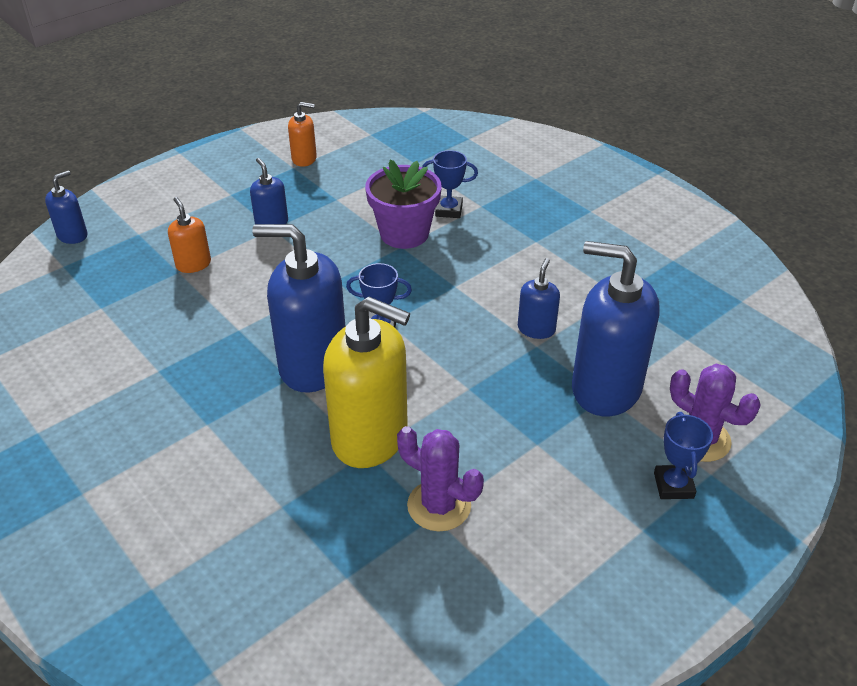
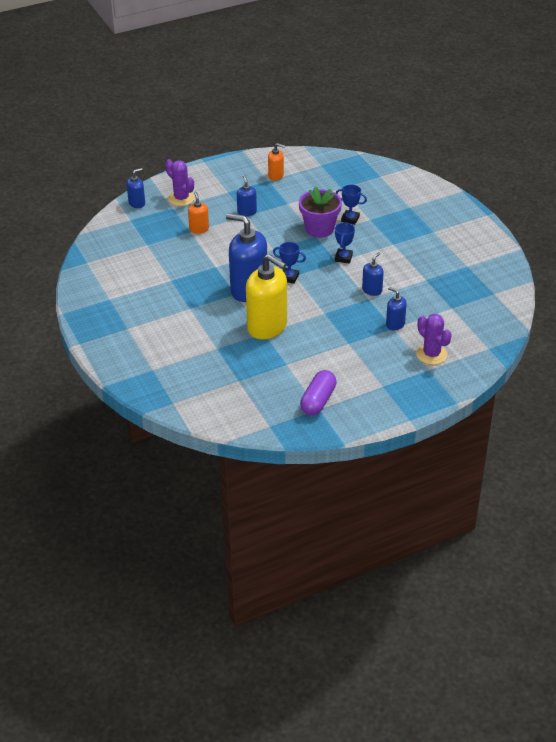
camera: 15 degrees right, 0 degrees up
purple cactus [397,426,484,531] -> purple cactus moved to [165,159,195,206]
blue soap dispenser [572,241,660,416] -> blue soap dispenser [386,287,407,330], size x0.48
blue trophy [654,412,713,499] -> blue trophy moved to [335,222,355,264]
none -> purple capsule [300,370,337,415]

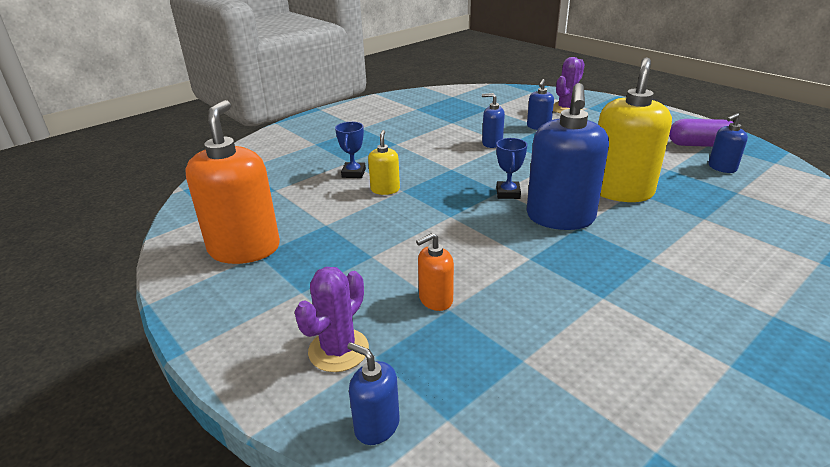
camera: 105 degrees left, 10 degrees down
blue soap dispenser [237,175,257,216] -> blue soap dispenser moved to [708,113,748,173]
orange soap dispenser [268,143,285,181] -> orange soap dispenser [185,100,280,264], size x2.09
purple flower pot [299,186,342,238] -> yellow soap dispenser [368,130,400,195]
blue trophy [335,222,355,264] -> none

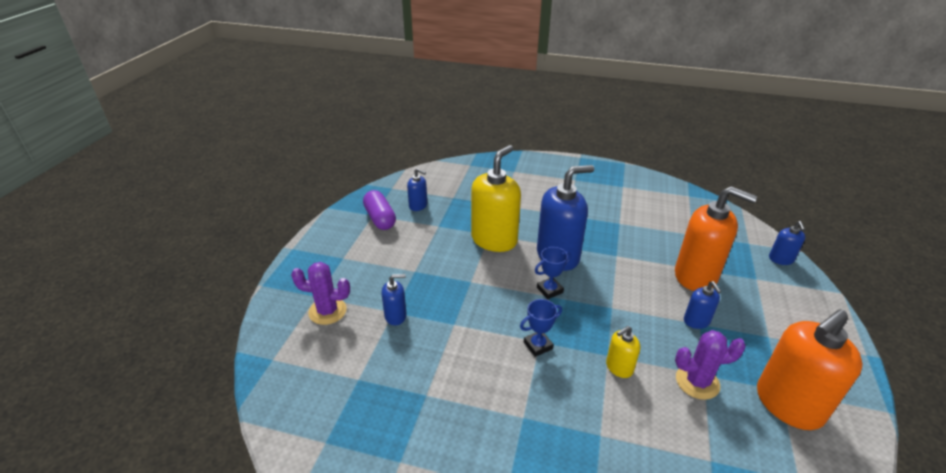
camera: 125 degrees left, 5 degrees up
purple cactus [294,267,369,372] -> purple cactus moved to [675,330,746,400]
blue trophy [335,122,366,178] -> blue trophy moved to [520,299,562,357]
orange soap dispenser [416,233,454,311] -> orange soap dispenser [675,186,757,291], size x2.09
blue soap dispenser [482,93,505,148] -> blue soap dispenser moved to [684,281,722,329]
yellow soap dispenser [598,57,672,202] -> yellow soap dispenser turned 135 degrees clockwise [471,145,521,252]

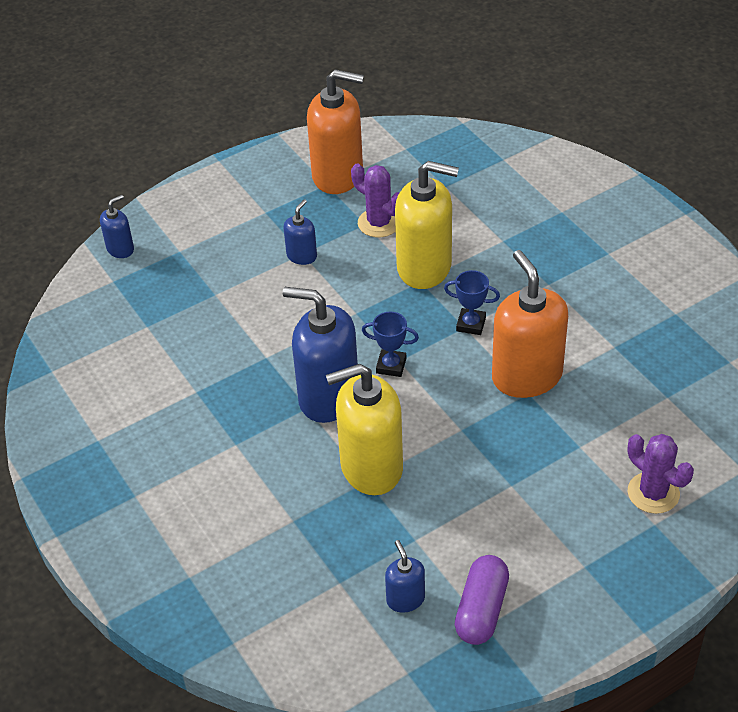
camera: 135 degrees left, 10 degrees up
blue soap dispenser [381,274,407,325] -> none
yellow soap dispenser [606,326,641,378] -> yellow soap dispenser [395,161,459,289], size x2.09
orange soap dispenser [675,186,757,291] -> orange soap dispenser moved to [492,250,568,398]

